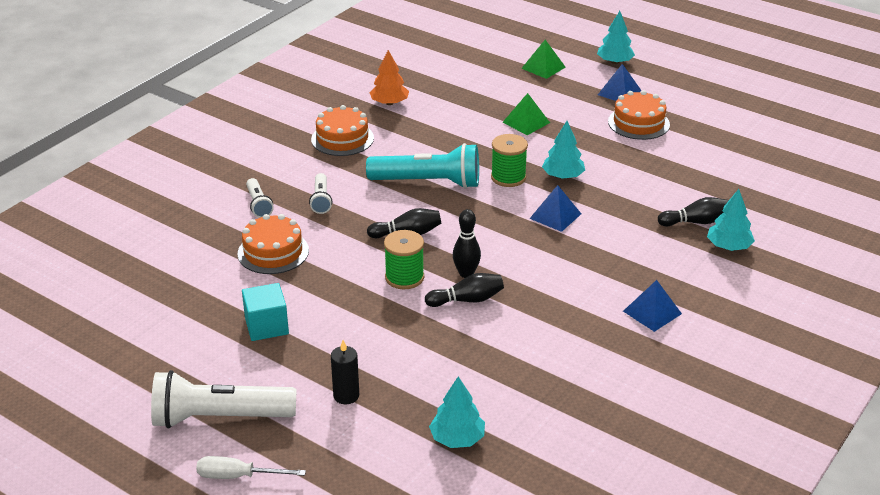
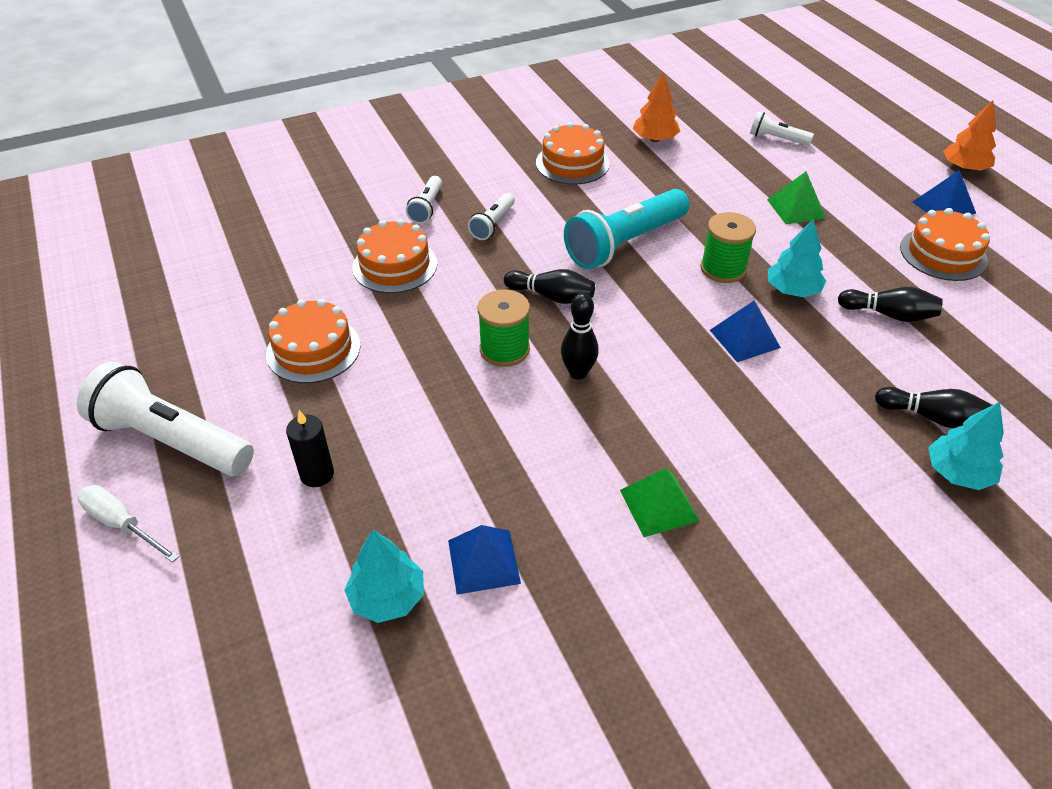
camera: 30 degrees right, 10 degrees up
turquoise cube [242,283,289,341] -> orange cake [266,299,361,383]
turquoise flashlight [366,143,479,189] -> turquoise flashlight turned 105 degrees clockwise [564,189,690,269]
black bowling pin [425,273,504,307] -> black bowling pin moved to [838,287,943,322]
green pyramid [521,40,566,79] -> green pyramid moved to [620,468,700,537]
turquoise tree [597,11,635,64] -> orange tree [943,100,996,171]
blue pyramid [623,280,682,332] -> blue pyramid moved to [448,525,521,595]
none -> white flashlight [750,112,814,146]

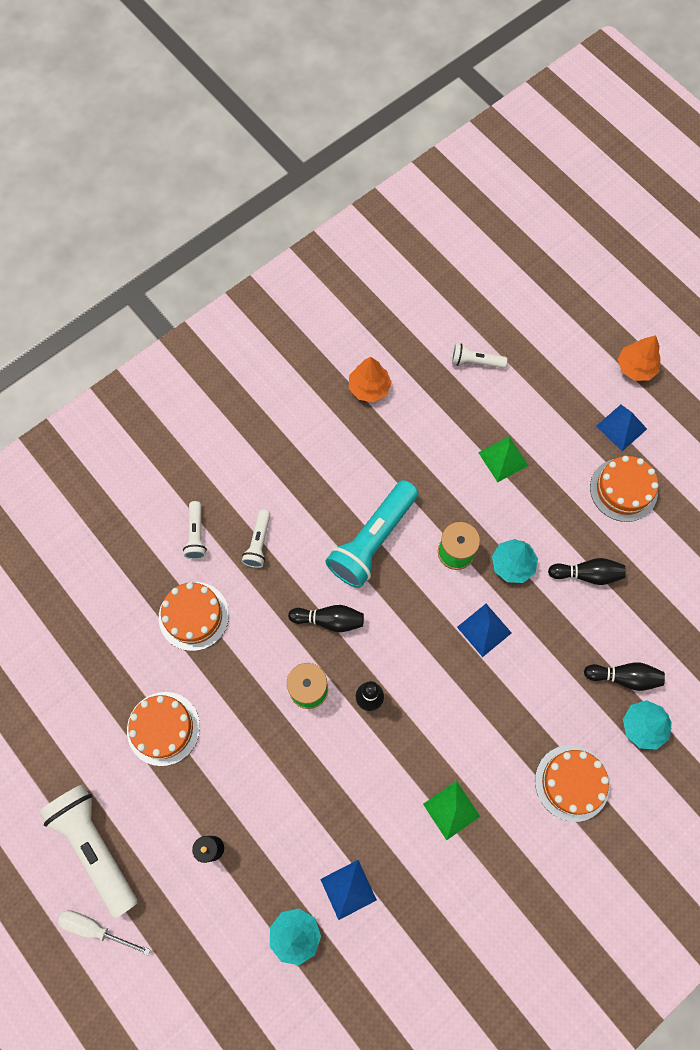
camera: 15 degrees left, 25 degrees up
white flashlight [77,361,254,476] -> white flashlight turned 45 degrees clockwise [39,784,137,919]
orange cake [536,122,610,185] -> orange cake moved to [535,745,610,822]

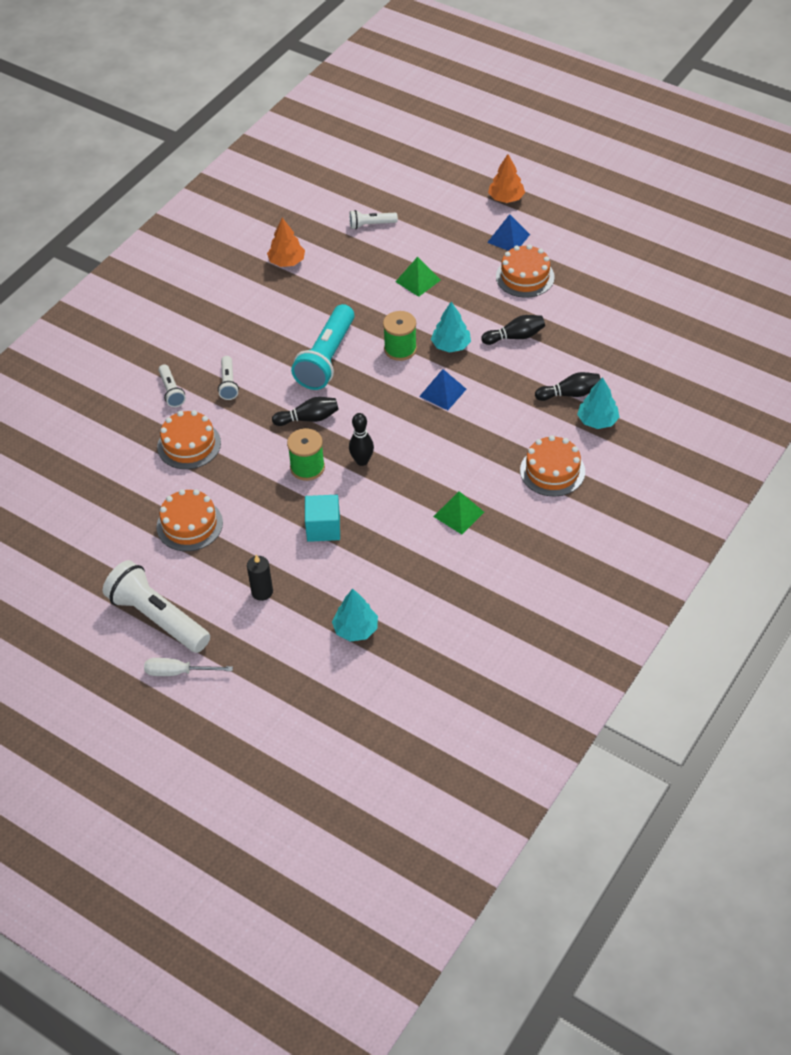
camera: 15 degrees left, 20 degrees down
blue pyramid [320,860,377,920] -> none
none -> turquoise cube [305,495,340,542]

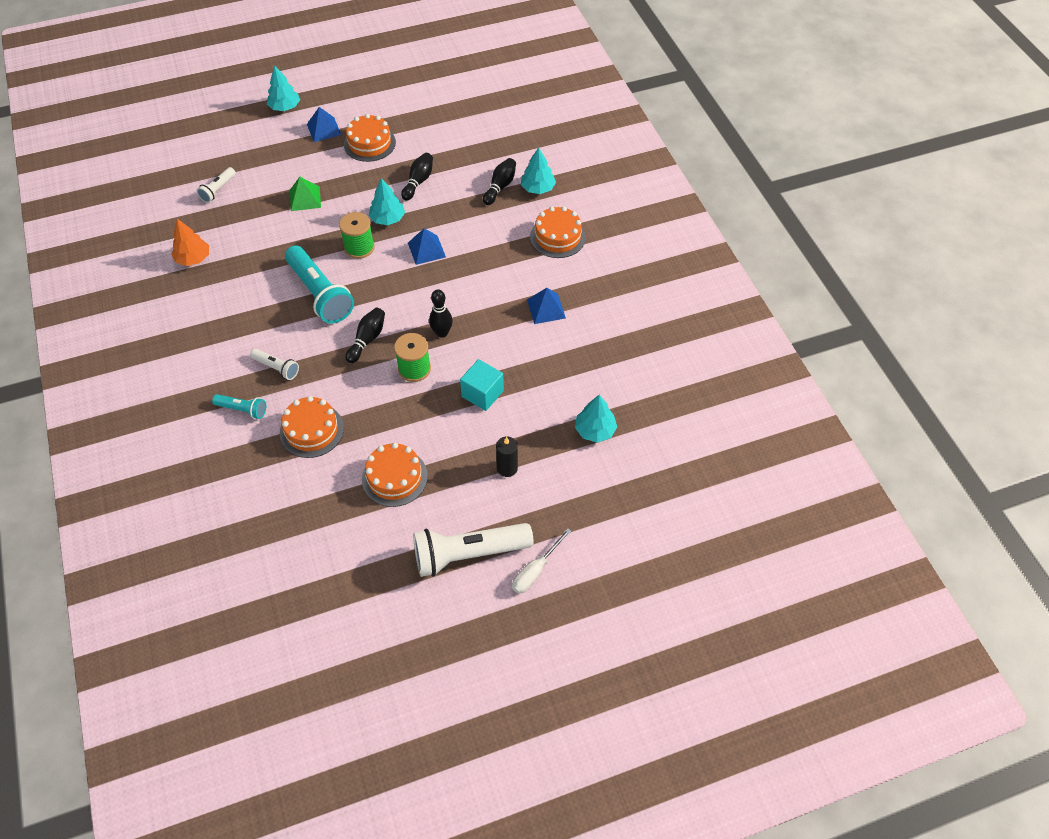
camera: 55 degrees left, 5 degrees up
white flashlight [158,364,186,407] -> turquoise flashlight [212,394,266,419]
green pyramid [433,491,484,534] -> blue pyramid [527,288,566,324]
orange tree [488,154,525,203] -> turquoise tree [267,65,300,111]

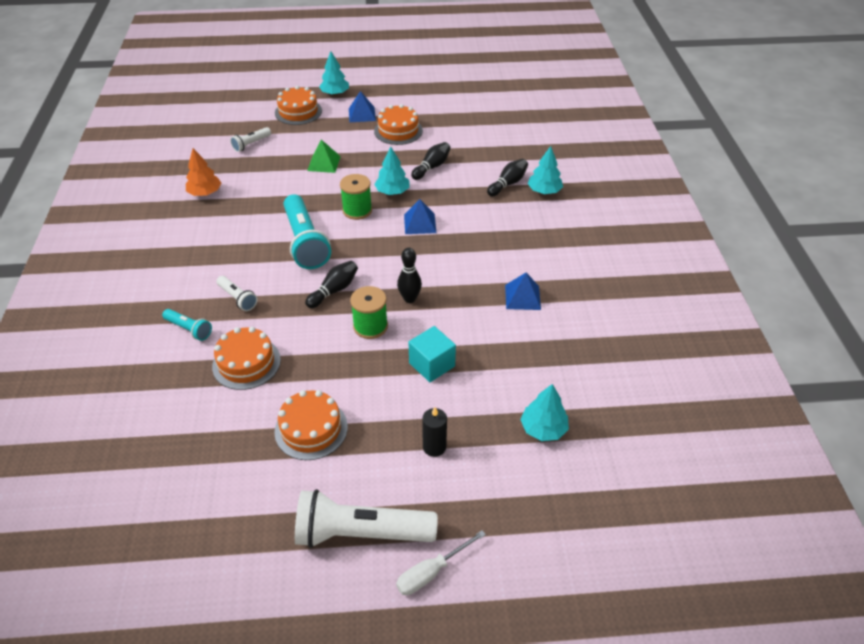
camera: 15 degrees right, 10 degrees down
orange cake [530,206,586,258] -> orange cake moved to [275,86,322,125]

